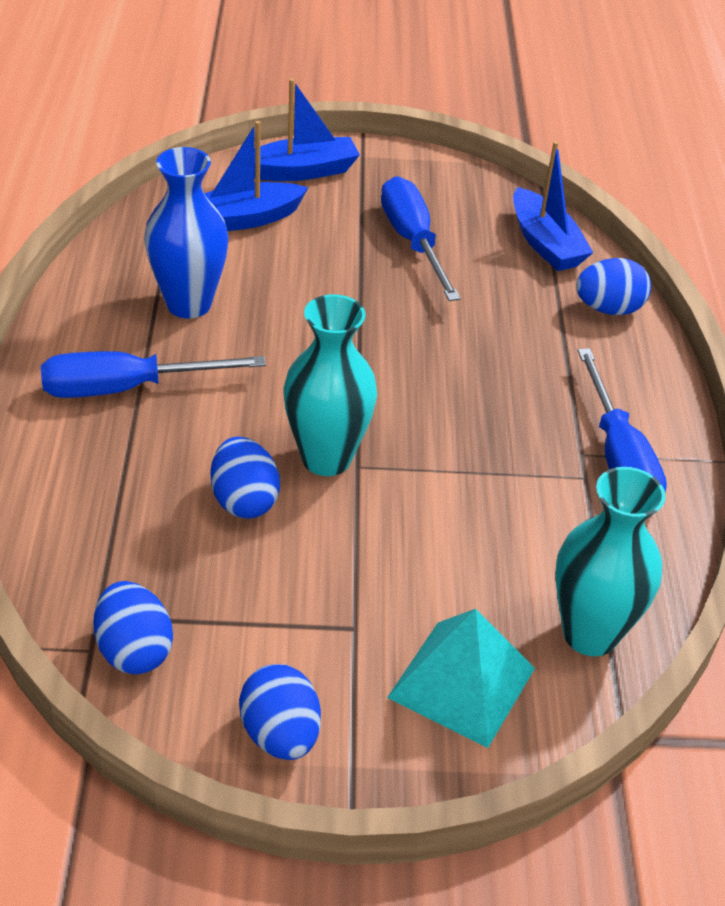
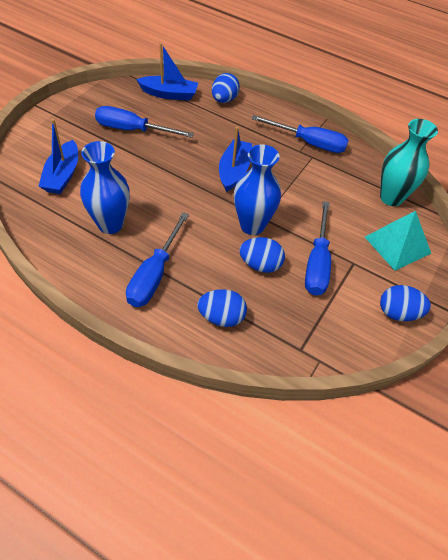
camera: 60 degrees left, 10 degrees up
blue egg [94,581,173,674] -> blue egg moved to [197,289,247,327]
blue boat [254,78,360,181] -> blue boat moved to [219,127,252,192]
turquoise vase [283,294,377,476] -> blue vase [234,144,281,235]
none -> blue screwdriver [305,201,331,295]

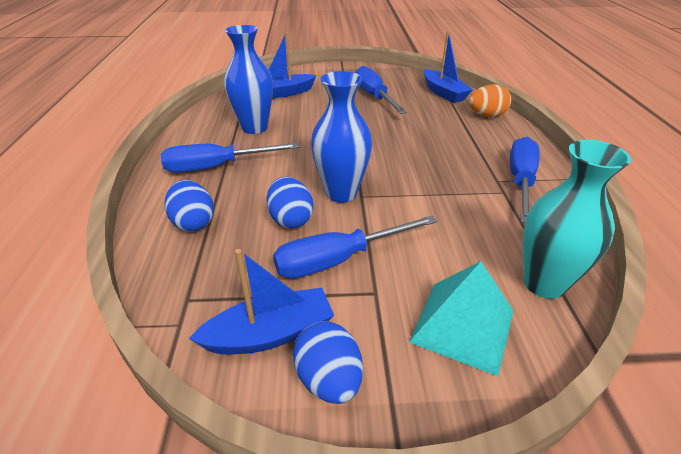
camera: 60 degrees right, 15 degrees down
blue egg [212,73,240,103] -> orange egg [469,84,511,117]
blue boat [219,127,252,192] -> blue boat moved to [189,249,334,355]
blue screwdriver [251,115,349,153] -> blue screwdriver turned 150 degrees counterclockwise [510,137,540,223]

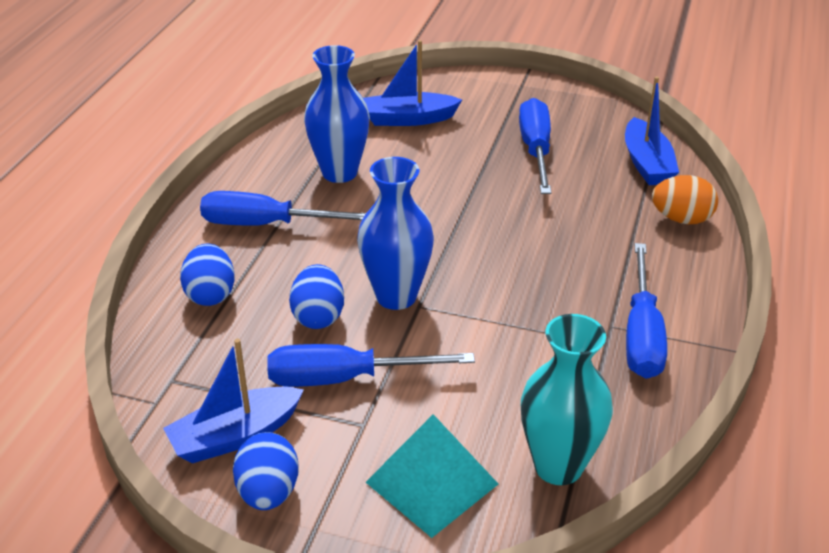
camera: 20 degrees right, 0 degrees up
blue boat [189,249,334,355] -> blue boat turned 150 degrees clockwise [163,339,304,463]
blue screwdriver [510,137,540,223] -> blue screwdriver turned 150 degrees clockwise [626,243,667,379]

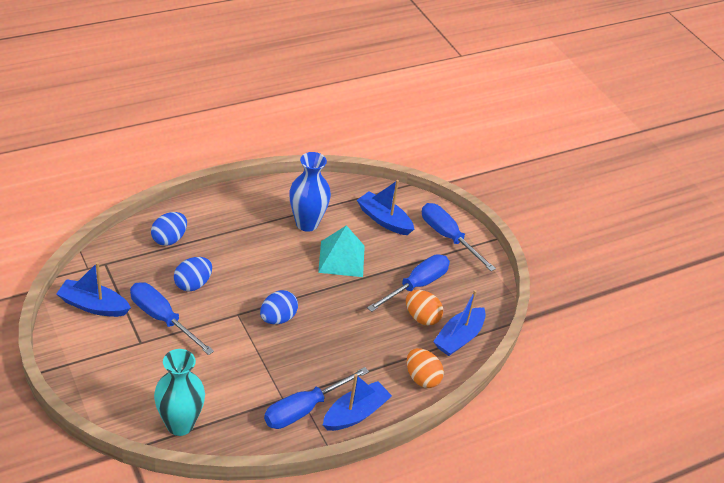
camera: 40 degrees right, 5 degrees up
blue screwdriver [200,191,366,226] -> blue screwdriver moved to [422,203,496,271]
blue egg [233,432,299,510] -> blue egg moved to [260,290,298,324]
blue vase [357,157,434,310] -> none
turquoise pyramid [366,414,498,538] -> turquoise pyramid moved to [318,225,365,277]
none -> blue boat [323,374,392,431]
none -> orange egg [406,290,443,326]

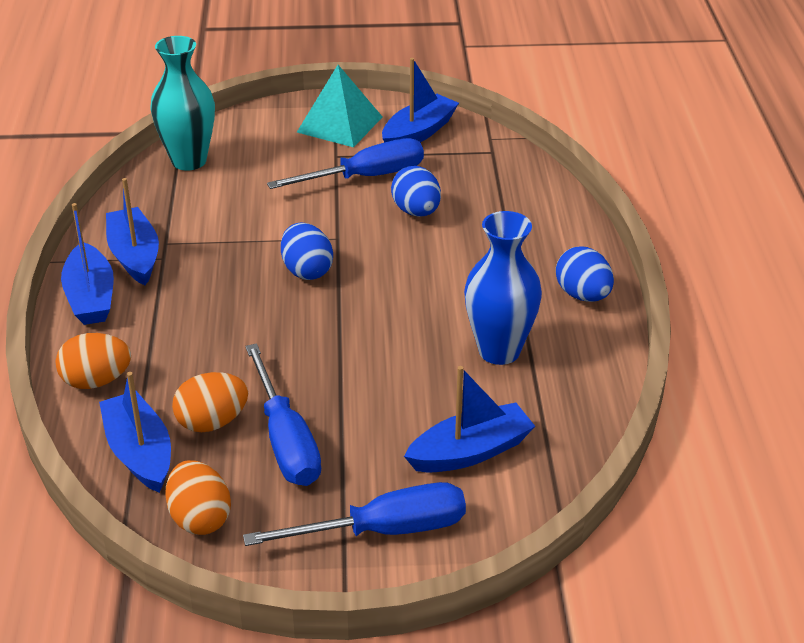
camera: 120 degrees right, 5 degrees down
blue egg [151,212,187,246] -> blue egg moved to [556,246,614,302]
blue screwdriver [264,367,369,429] -> blue boat [106,178,159,285]
turquoise pyramid [318,225,365,277] -> turquoise pyramid moved to [297,65,382,147]
none -> orange egg [165,460,231,535]

